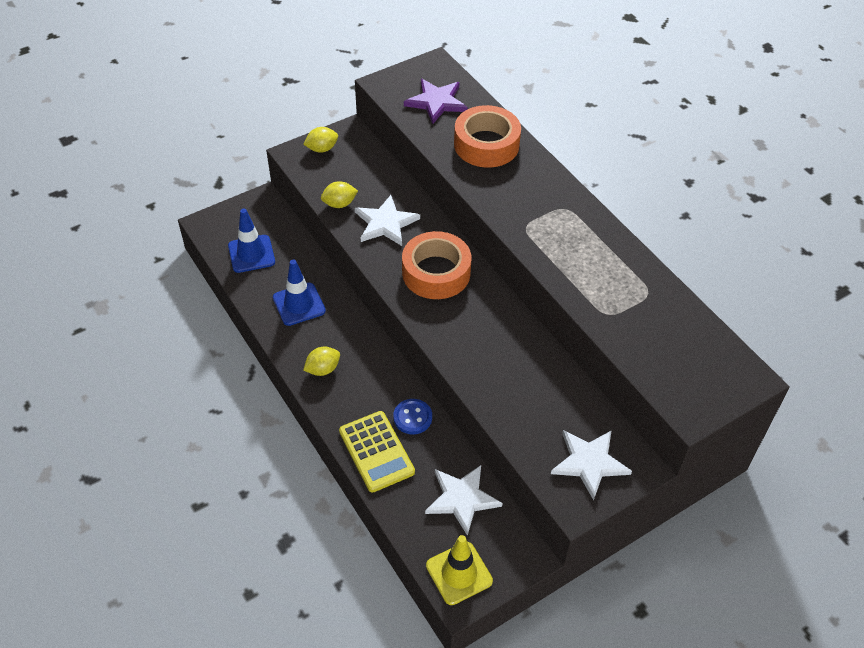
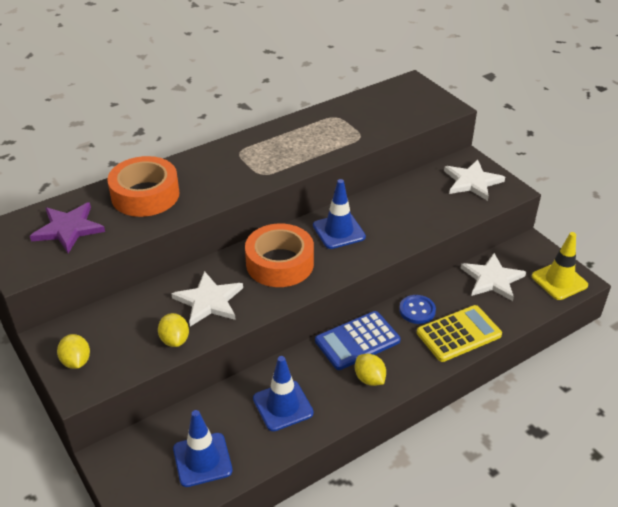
camera: 90 degrees left, 10 degrees down
none -> blue traffic cone [313,179,366,249]
none -> blue calculator [315,311,401,370]

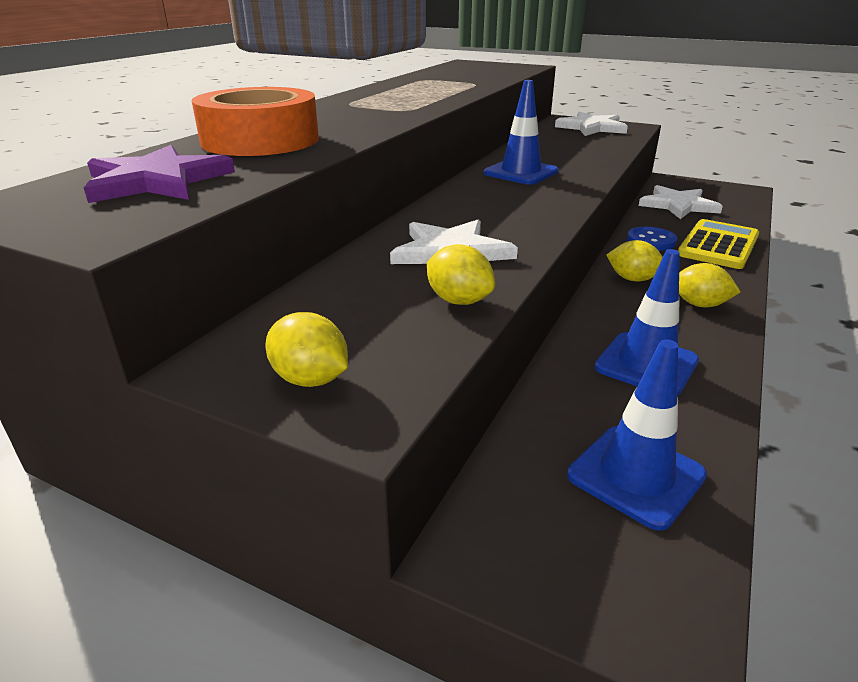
camera: 30 degrees left, 10 degrees down
orange tape [245,224,314,287] -> none
blue calculator [315,311,401,370] -> yellow lemon [606,240,663,281]
yellow traffic cone [532,232,588,300] -> none

